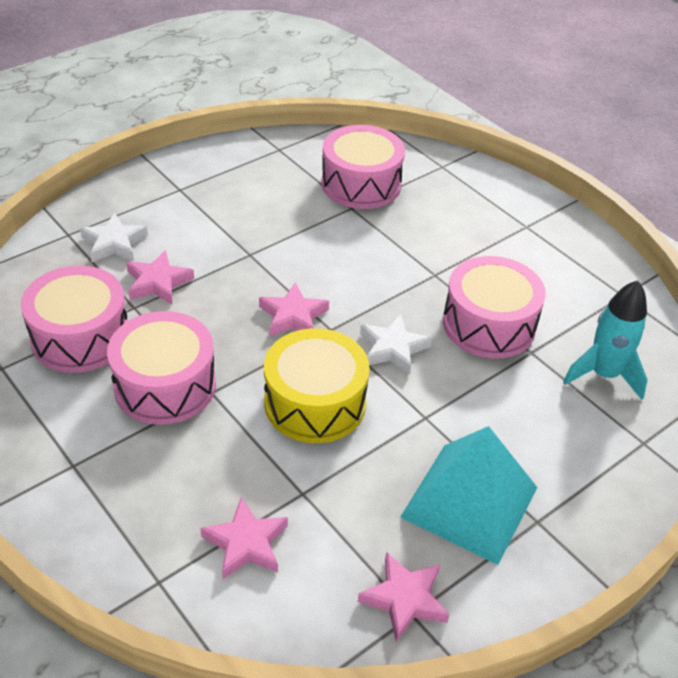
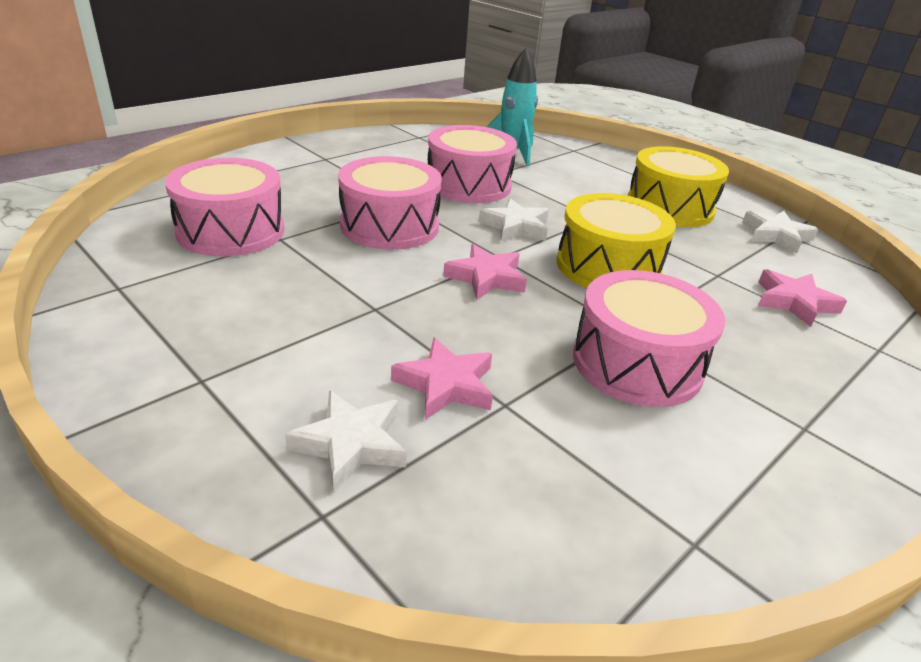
camera: 95 degrees left, 10 degrees down
pink drum [21,266,128,373] -> pink drum moved to [338,156,442,250]
pink star [358,552,450,642] -> white star [742,211,818,253]
turquoise pyramid [400,426,538,565] -> yellow drum [628,146,729,227]

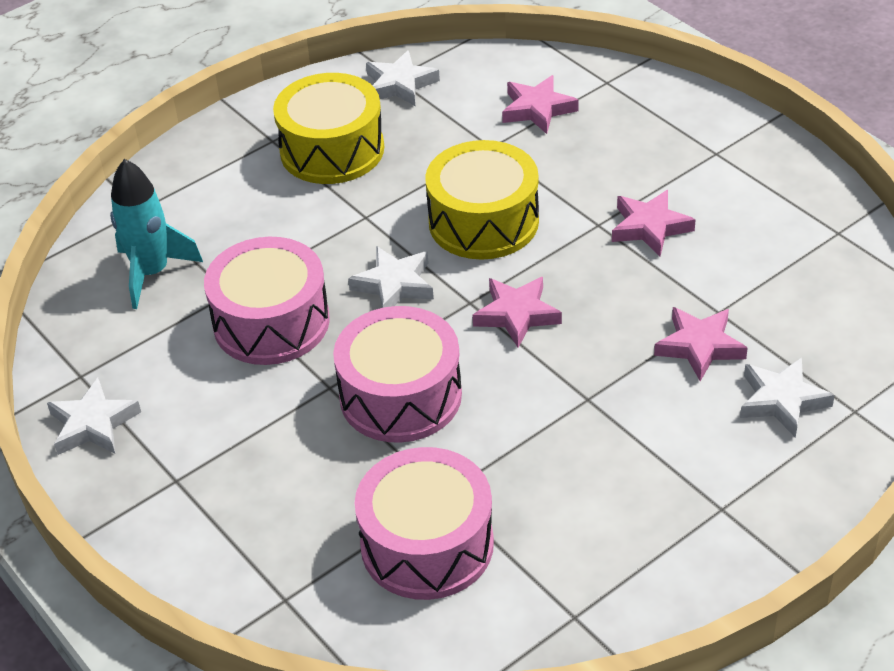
camera: 80 degrees left, 10 degrees up
pink drum [573,270,725,407] -> pink star [612,190,696,256]
none -> white star [47,378,141,455]

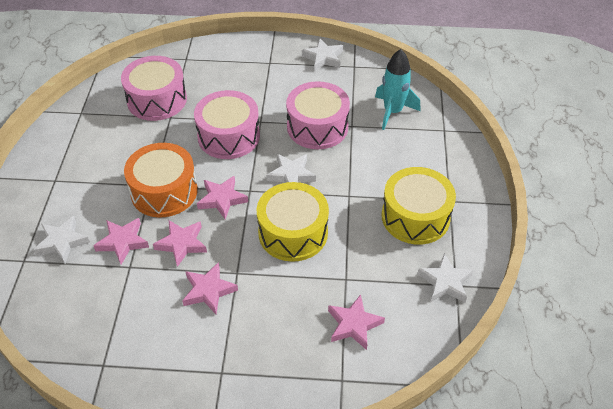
camera: 130 degrees right, 5 degrees up
none -> orange drum [124,143,198,218]
none -> pink star [153,220,207,267]

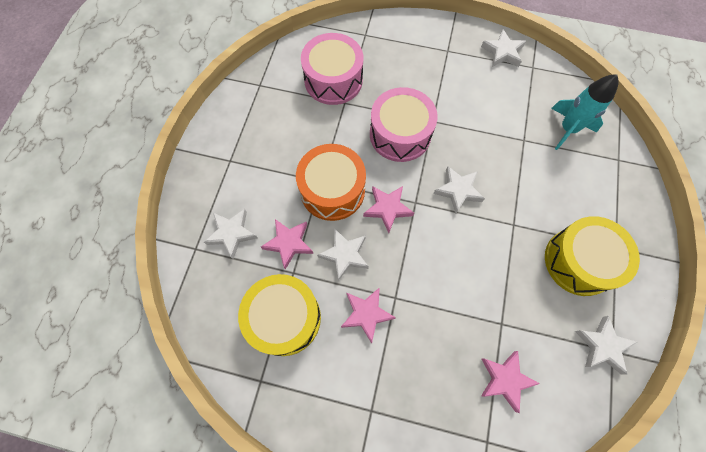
camera: 10 degrees right, 20 degrees up
pink star [153,220,207,267] -> white star [317,229,369,281]
yellow drum [257,182,329,262] -> yellow drum moved to [238,274,321,356]
pink drum [286,81,350,149] -> none

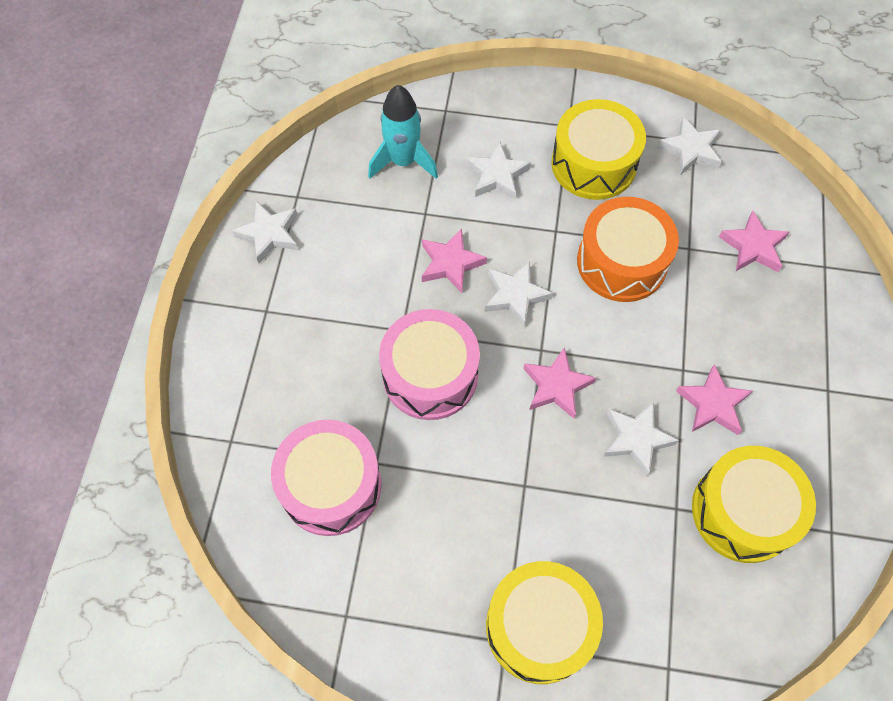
camera: 95 degrees left, 5 degrees down
white star [204,209,257,259] -> white star moved to [466,142,531,200]
pink star [261,219,313,270] -> pink star moved to [422,228,487,293]
orange drum [296,144,366,221] -> orange drum moved to [577,197,679,302]
none -> yellow drum [486,561,603,684]

